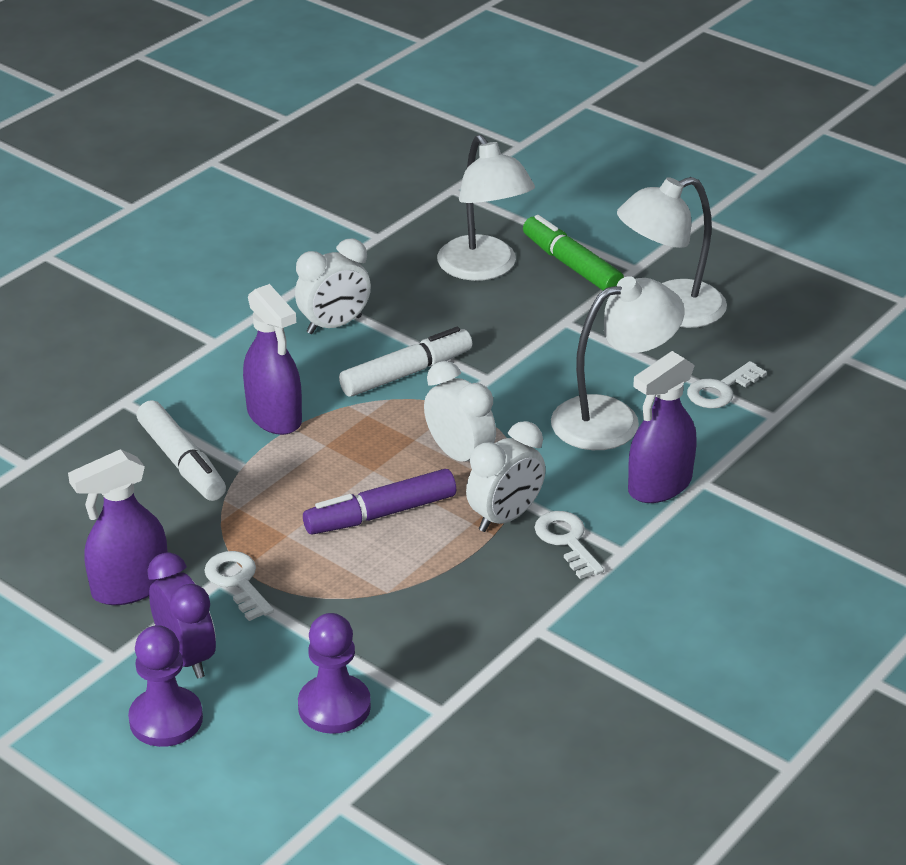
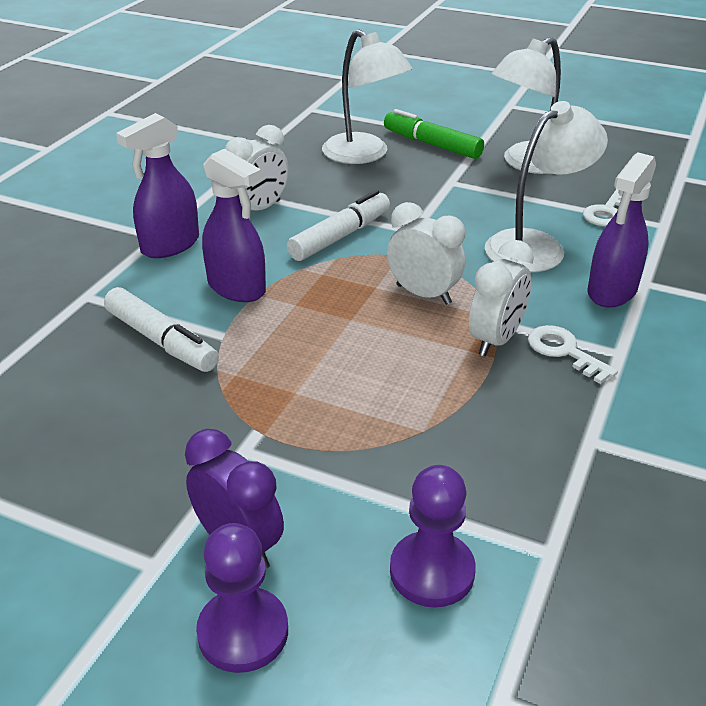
camera: 15 degrees left, 0 degrees up
purple spray bottle [68,449,168,605] -> purple spray bottle moved to [116,113,199,258]
white key [204,551,274,621] -> none
purple marker [303,469,456,535] -> none

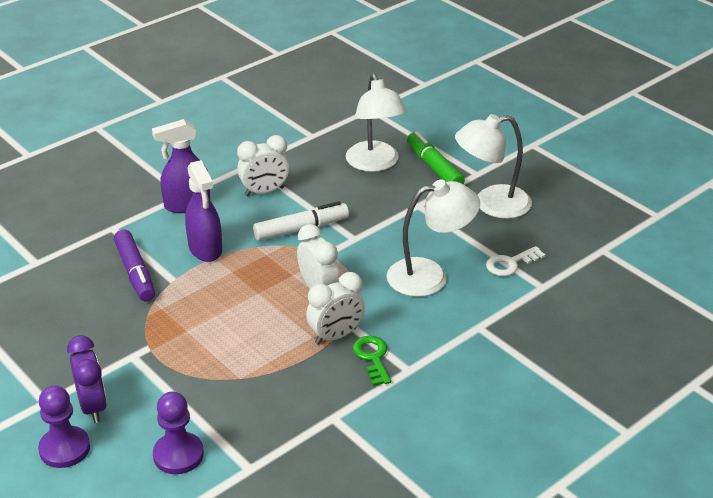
camera: 25 degrees right, 0 degrees up
white marker [104,287,219,372] -> purple marker [114,229,155,302]
white key [528,325,618,384] -> green key [353,336,391,386]
purple spray bottle [588,153,656,308] -> none

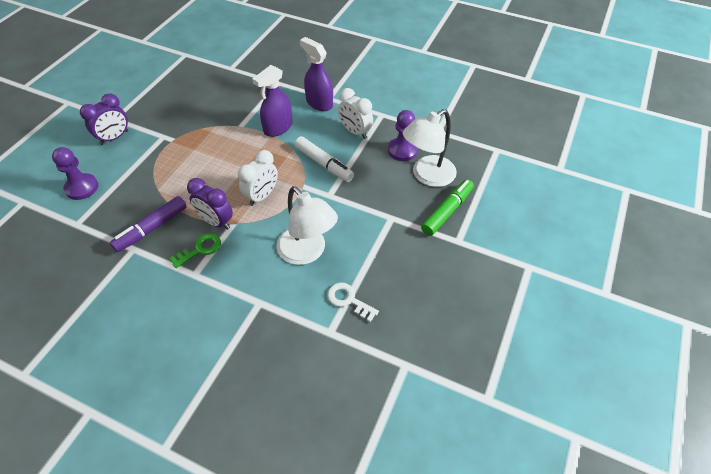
camera: 65 degrees right, 15 degrees up
purple pawn [38,386,90,468] -> purple pawn moved to [388,110,418,161]
purple marker [114,229,155,302] -> purple marker moved to [110,196,187,252]
white clock [306,272,365,345] -> purple clock [187,178,233,230]
white lamp [455,114,532,219] -> none

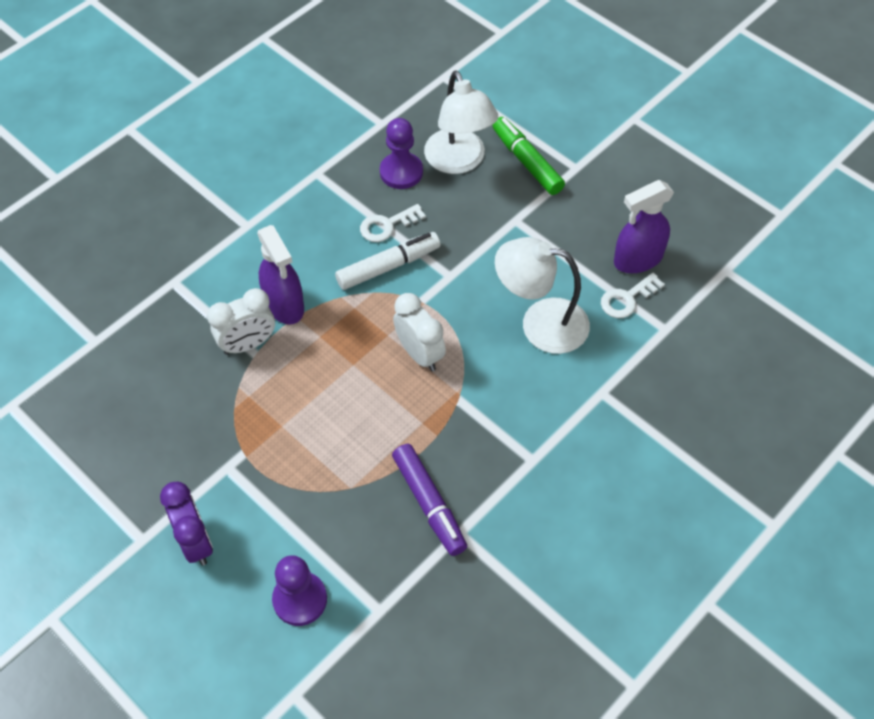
camera: 70 degrees left, 5 degrees up
green key [169,233,221,268] -> none
purple clock [187,178,233,230] -> none
white lamp [276,186,338,265] -> white lamp turned 150 degrees counterclockwise [495,237,590,354]
purple spray bottle [300,37,333,111] -> purple spray bottle moved to [614,180,674,273]
white clock [338,88,373,139] -> white clock moved to [207,288,275,355]
none -> white key [360,204,426,242]

